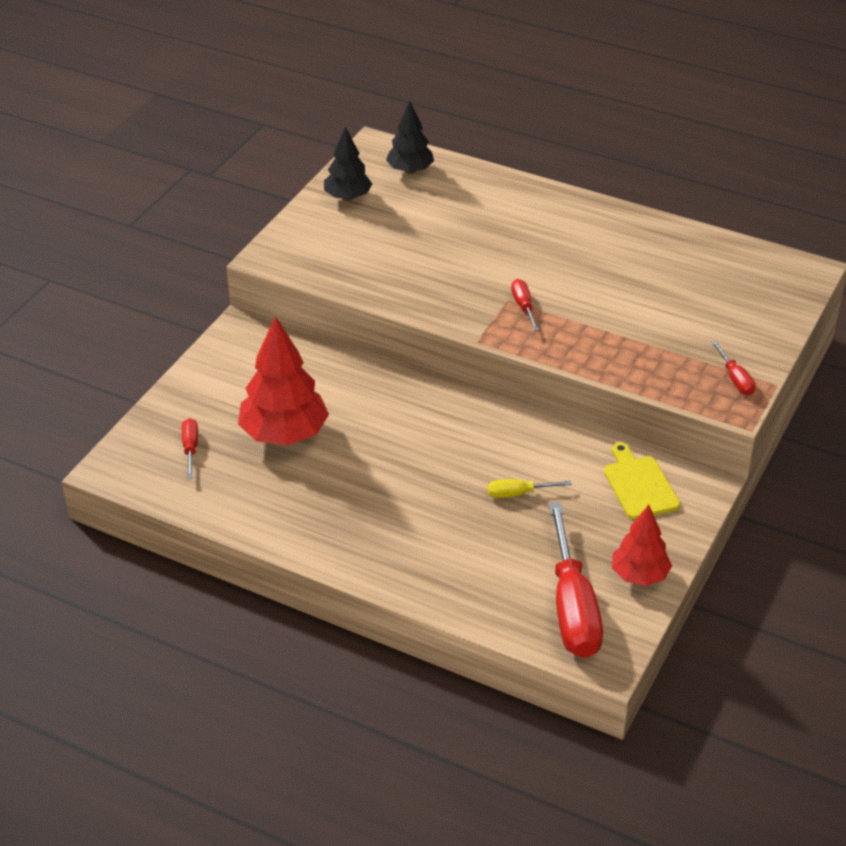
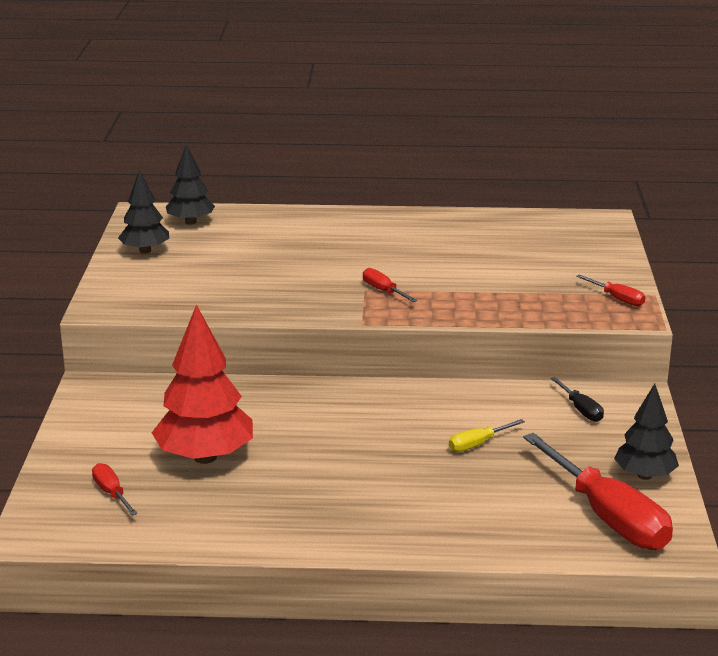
camera: 25 degrees left, 15 degrees down
yellow cutting board [604,442,680,519] -> black screwdriver [550,377,604,422]
red tree [612,505,672,586] -> black tree [614,384,679,480]

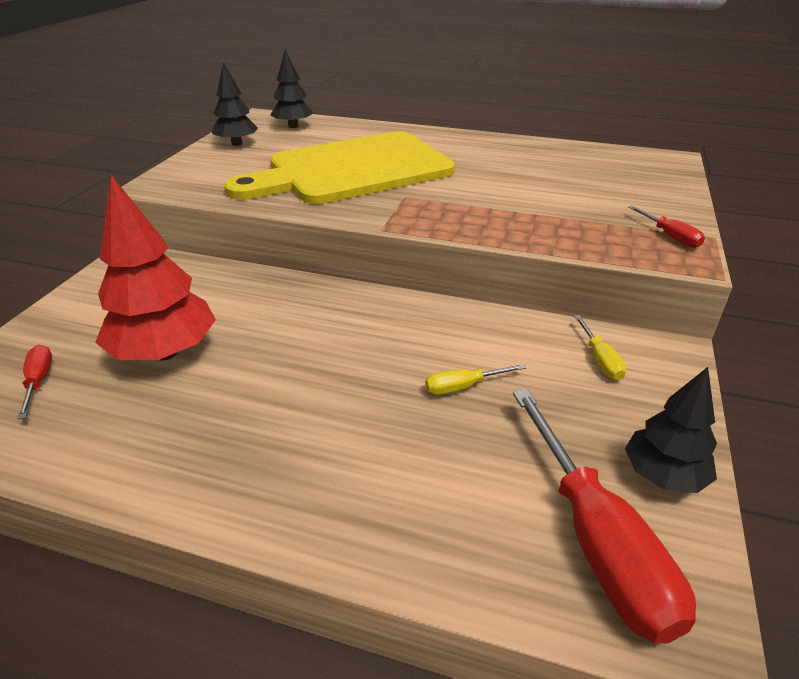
camera: 15 degrees right, 10 degrees up
red screwdriver [363,268,418,302] -> none
black screwdriver [550,377,604,422] -> yellow screwdriver [574,315,627,380]
none -> yellow cutting board [224,131,455,204]

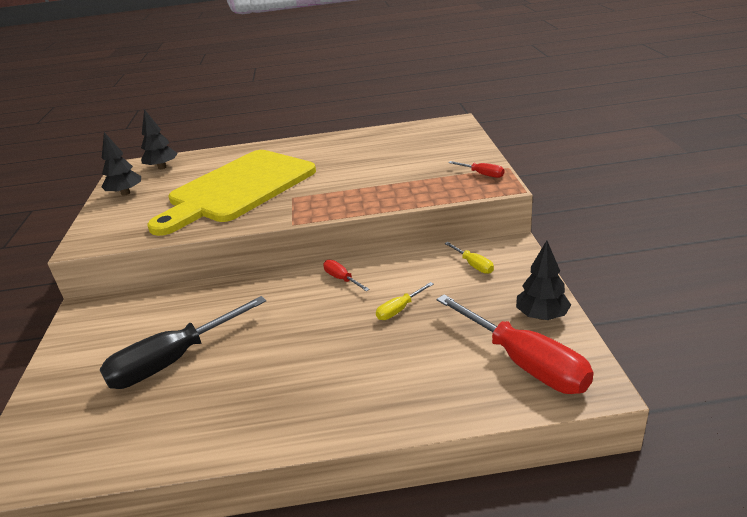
camera: 20 degrees left, 5 degrees down
red screwdriver [17,345,52,419] -> red screwdriver moved to [323,260,370,291]
red tree [95,175,216,361] -> black screwdriver [99,296,266,389]

